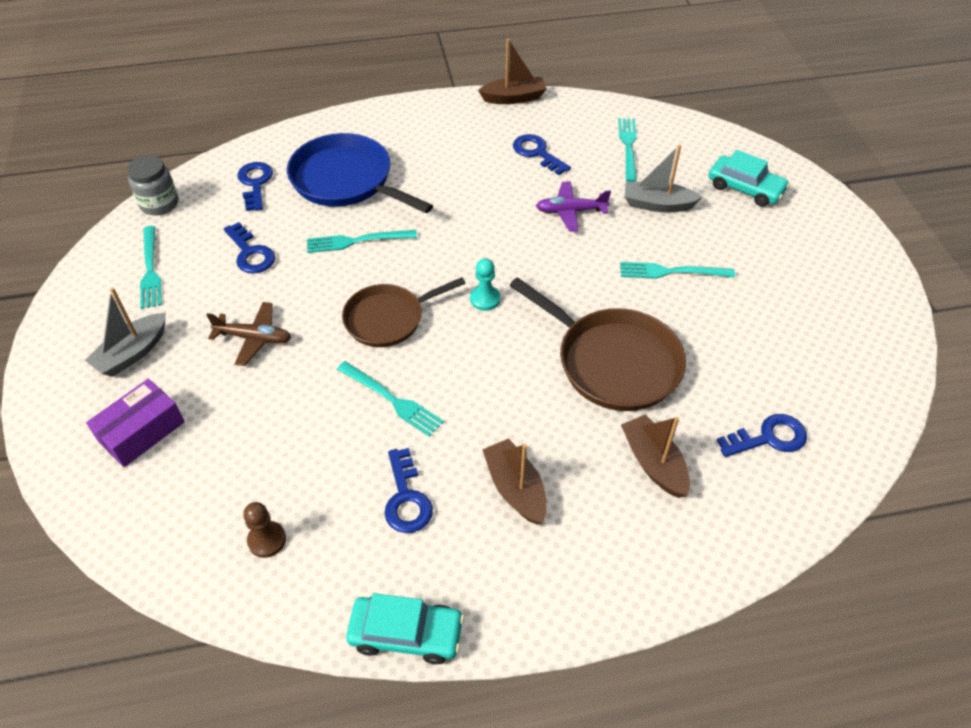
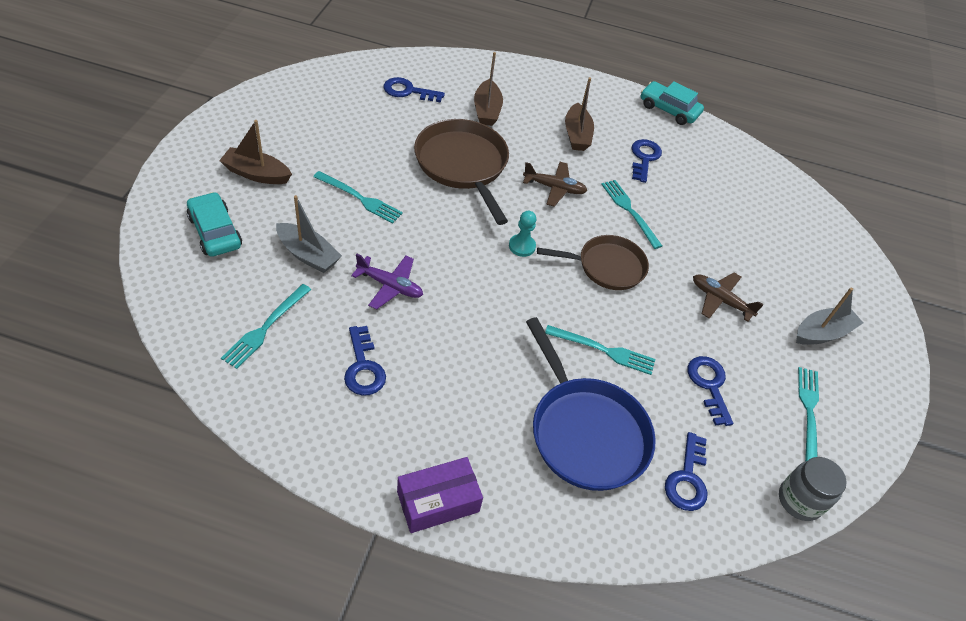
camera: 160 degrees left, 0 degrees up
purple box [86,379,185,467] -> purple box moved to [397,457,483,533]
brown pawn [243,502,286,558] -> none
brown boat [478,39,547,104] -> brown boat moved to [219,120,292,184]
none -> brown plane [523,162,587,207]

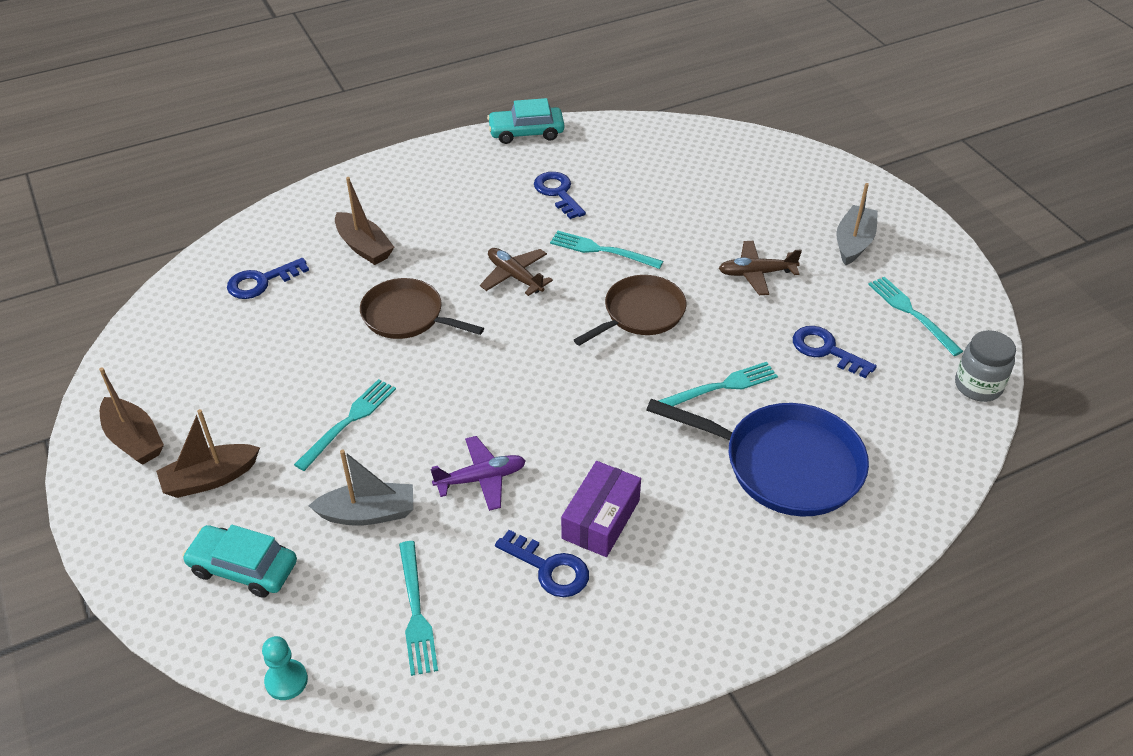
camera: 35 degrees left, 5 degrees down
turquoise fork [313,171,403,224] -> turquoise fork turned 45 degrees counterclockwise [294,379,396,471]
purple box [397,457,483,533] -> purple box moved to [561,461,641,557]
brown pan [414,119,509,225] -> brown pan [360,278,484,339], size x0.67
turquoise pawn [509,211,536,257] -> turquoise pawn moved to [262,636,308,700]
brown plane [523,162,587,207] -> brown plane turned 105 degrees counterclockwise [480,248,553,296]
brown boat [565,77,594,151] -> brown boat moved to [99,368,164,465]
blue key [665,432,708,511] -> none

